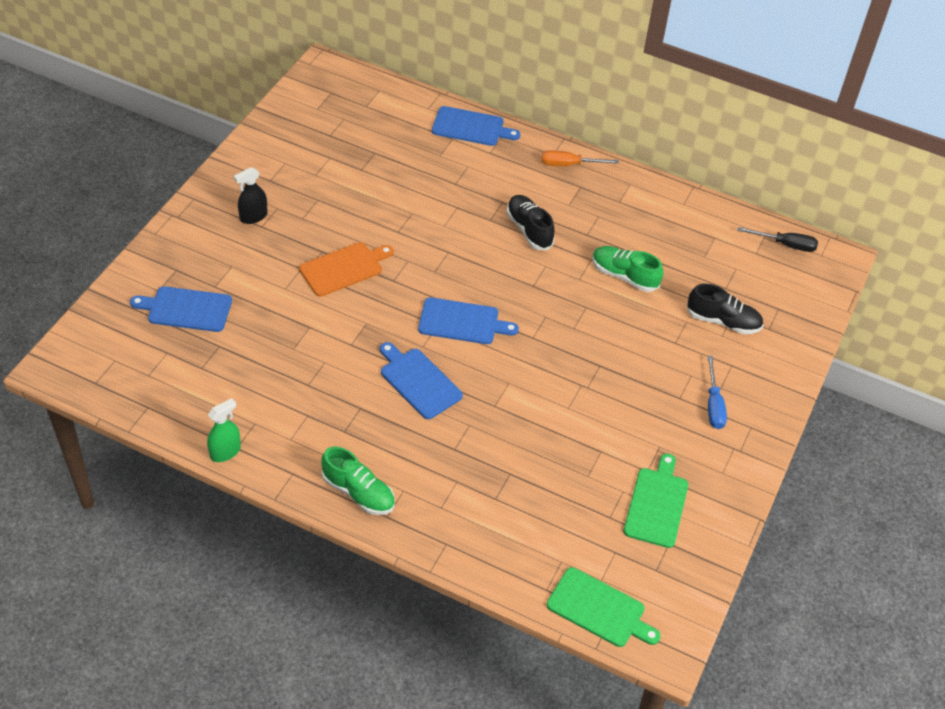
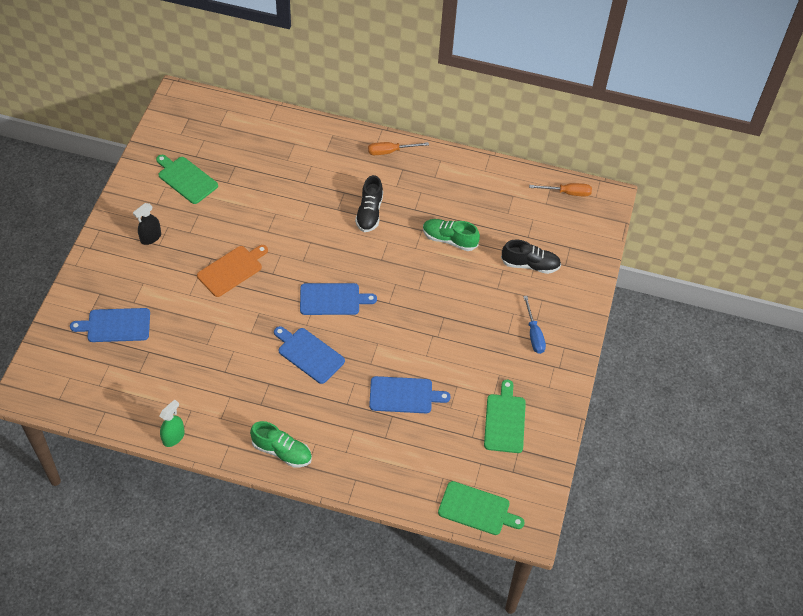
camera: 10 degrees left, 5 degrees up
blue cutting board [432,106,520,146] -> blue cutting board moved to [369,376,451,413]
black shoe [506,195,555,250] -> black shoe turned 135 degrees counterclockwise [355,175,383,232]
black screwdriver [737,227,818,252] -> orange screwdriver [529,183,592,196]
none -> green cutting board [156,155,218,204]

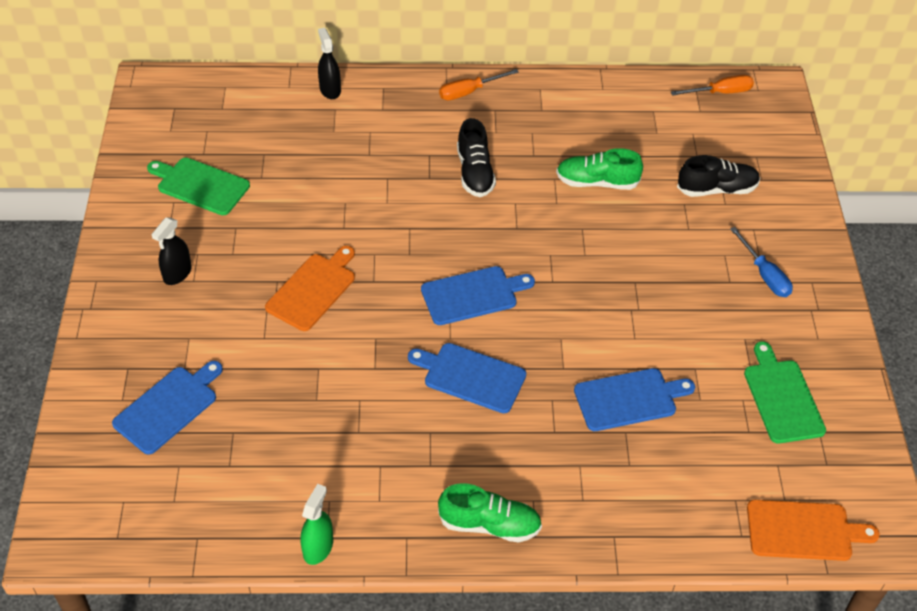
camera: 15 degrees left, 5 degrees down
blue cutting board [70,308,150,342] -> blue cutting board turned 150 degrees clockwise [112,361,223,455]
green cutting board [438,481,525,535] -> orange cutting board [747,500,880,561]
none -> black spray bottle [318,28,341,99]

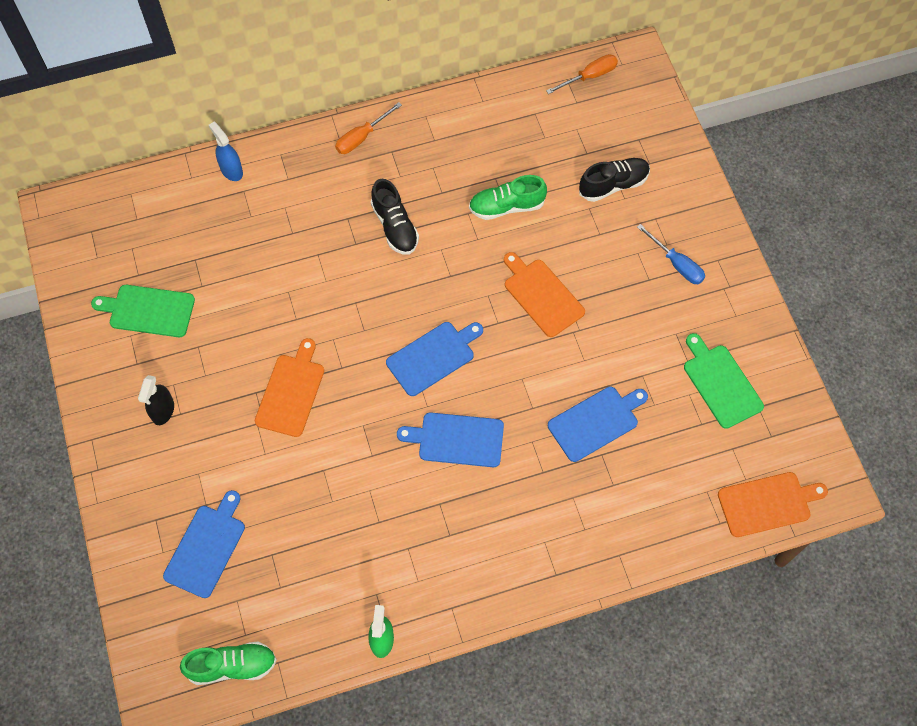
camera: 15 degrees left, 15 degrees up
black spray bottle [318,28,341,99] -> blue spray bottle [209,122,243,181]
green shoe [438,483,542,543] -> green shoe moved to [180,642,277,685]
none -> orange cutting board [504,252,585,337]

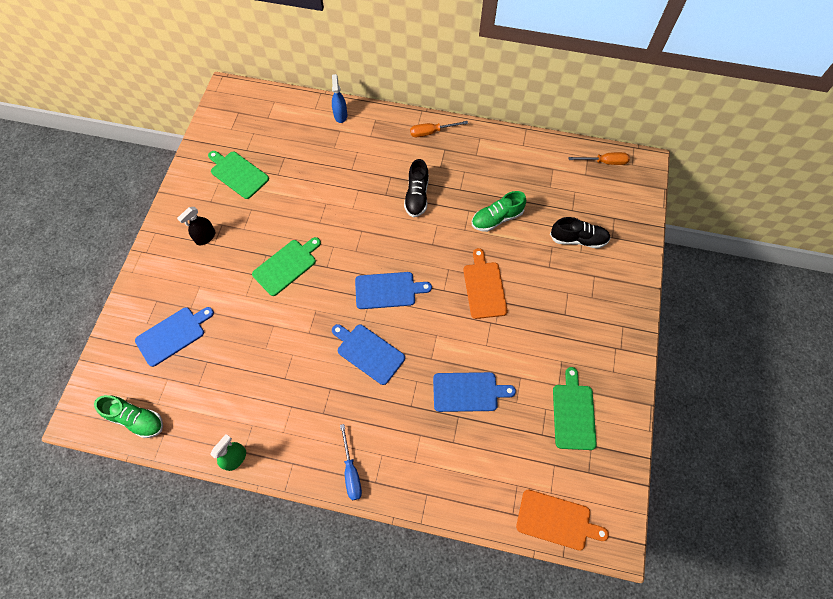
camera: 30 degrees right, 0 degrees up
orange cutting board [255,338,324,437] -> green cutting board [252,237,321,296]
green shoe [469,175,547,220] -> green shoe turned 45 degrees counterclockwise [472,191,526,232]
blue screwdriver [637,224,705,284] -> blue screwdriver moved to [340,424,362,500]

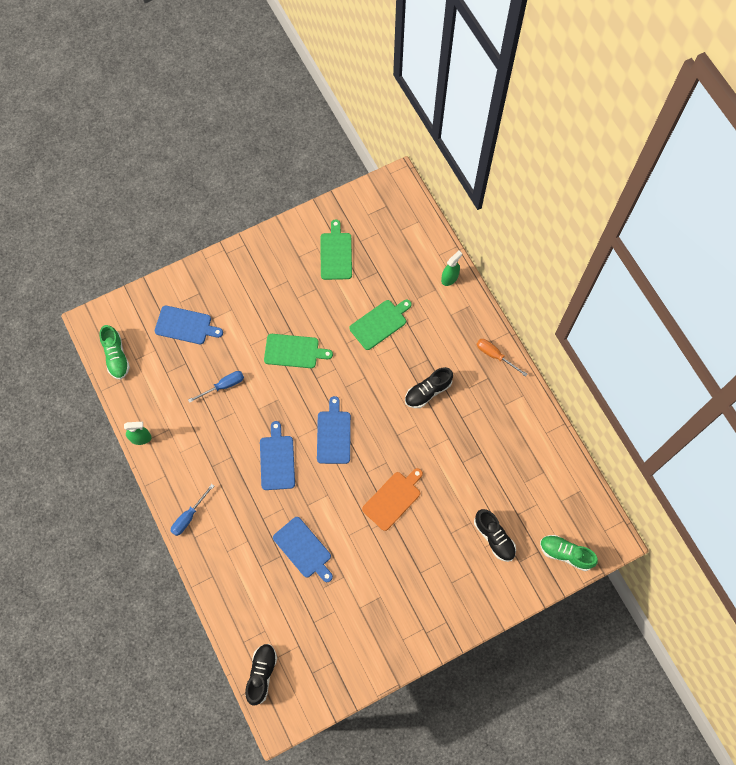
camera: 50 degrees right, 5 degrees up
black spray bottle [177,207,215,245] -> none
blue spray bottle [332,74,347,123] -> green spray bottle [441,251,462,286]
blue cutting board [355,272,432,309] -> blue cutting board turned 135 degrees counterclockwise [317,396,351,464]
green shoe [472,191,526,232] -> green shoe moved to [540,535,598,571]
orange cutting board [516,490,609,550] -> black shoe [245,644,277,705]
green cutting board [553,367,597,450] -> green cutting board moved to [349,299,412,350]
orange screwdriver [568,152,630,165] -> none
none -> blue screwdriver [188,371,244,403]

